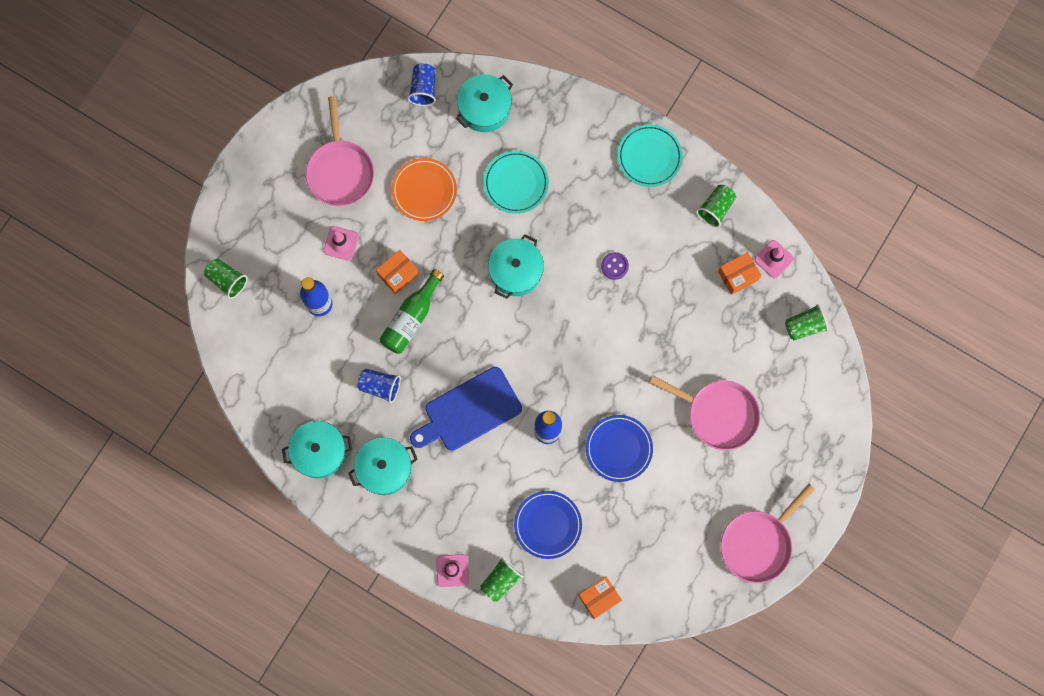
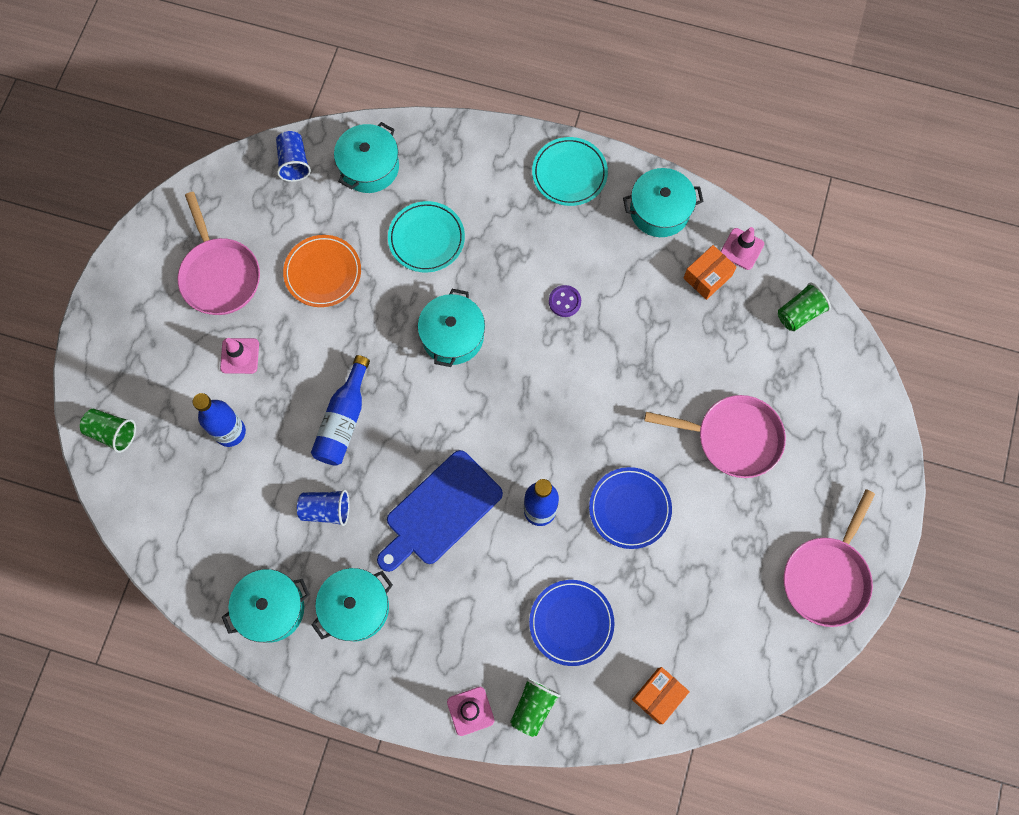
camera: 15 degrees left, 5 degrees down
orange box [376,250,419,294] -> none
green bottle [380,269,444,354] -> blue bottle [311,355,370,466]
green cup [696,185,736,227] -> turquoise pot [623,168,704,237]

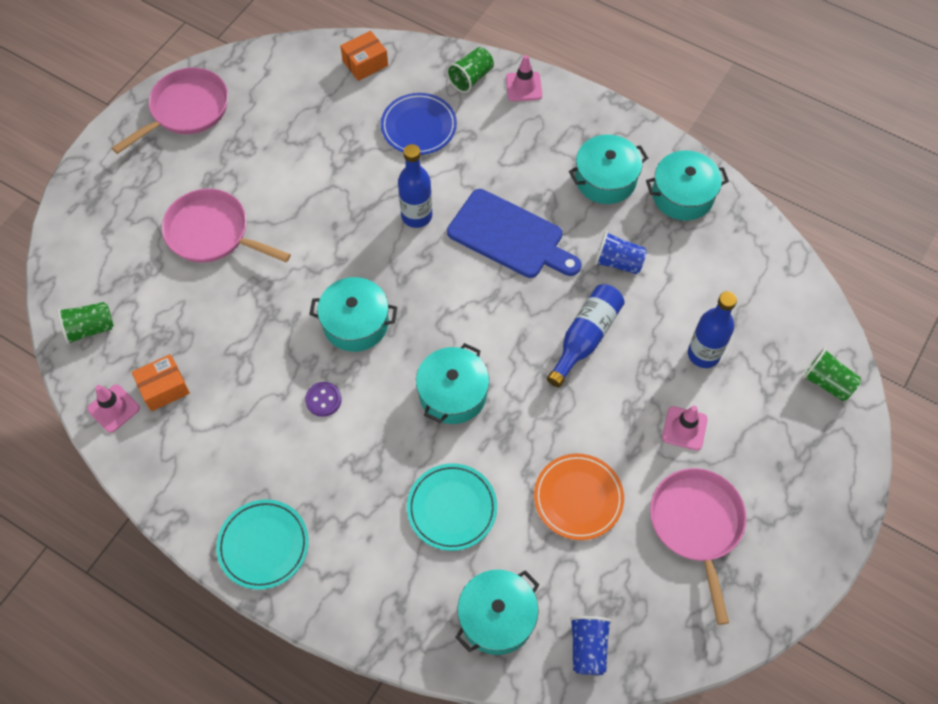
camera: 165 degrees left, 10 degrees down
blue cutting board [377,450,503,572] -> blue cutting board turned 60 degrees clockwise [447,189,581,278]
blue plate [589,467,672,549] -> none
turquoise pot [623,168,704,237] -> turquoise pot moved to [309,277,397,352]

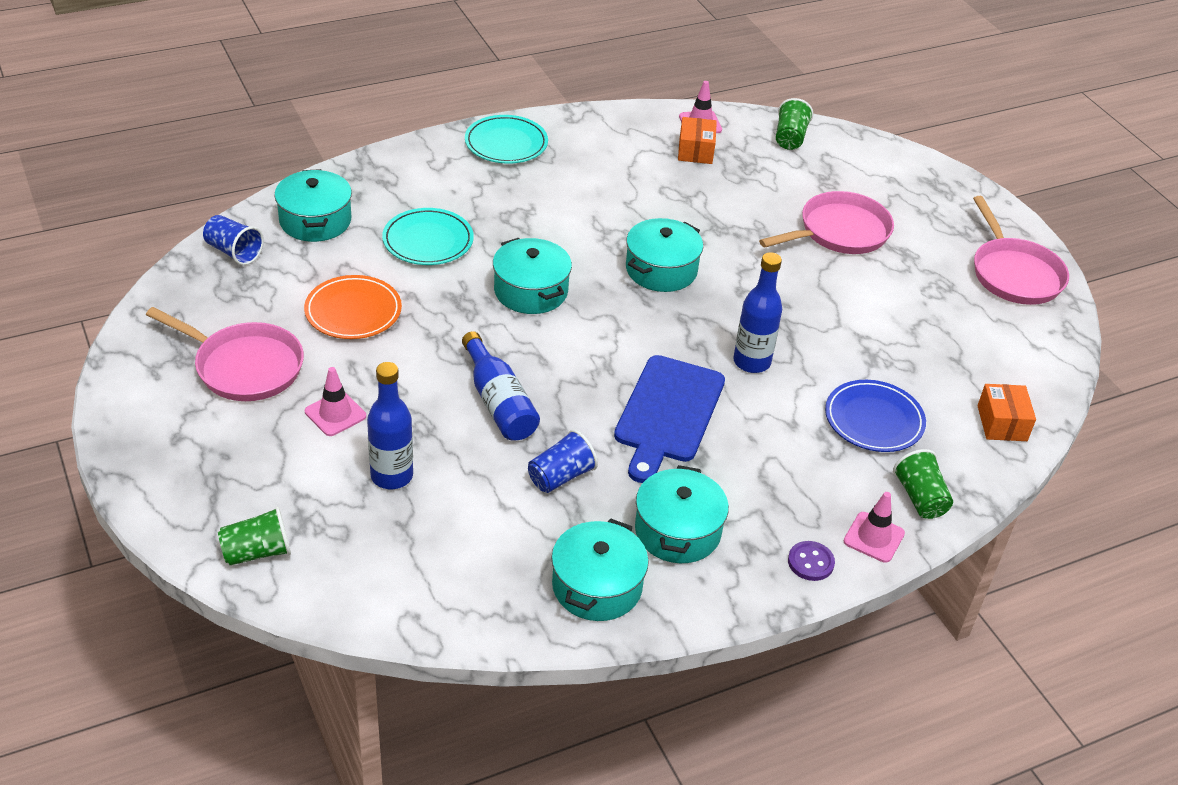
camera: 120 degrees right, 20 degrees down
purple button [305,382,342,417] -> purple button moved to [788,541,835,581]
blue cutting board [447,189,581,278] -> blue cutting board turned 45 degrees counterclockwise [614,355,725,483]

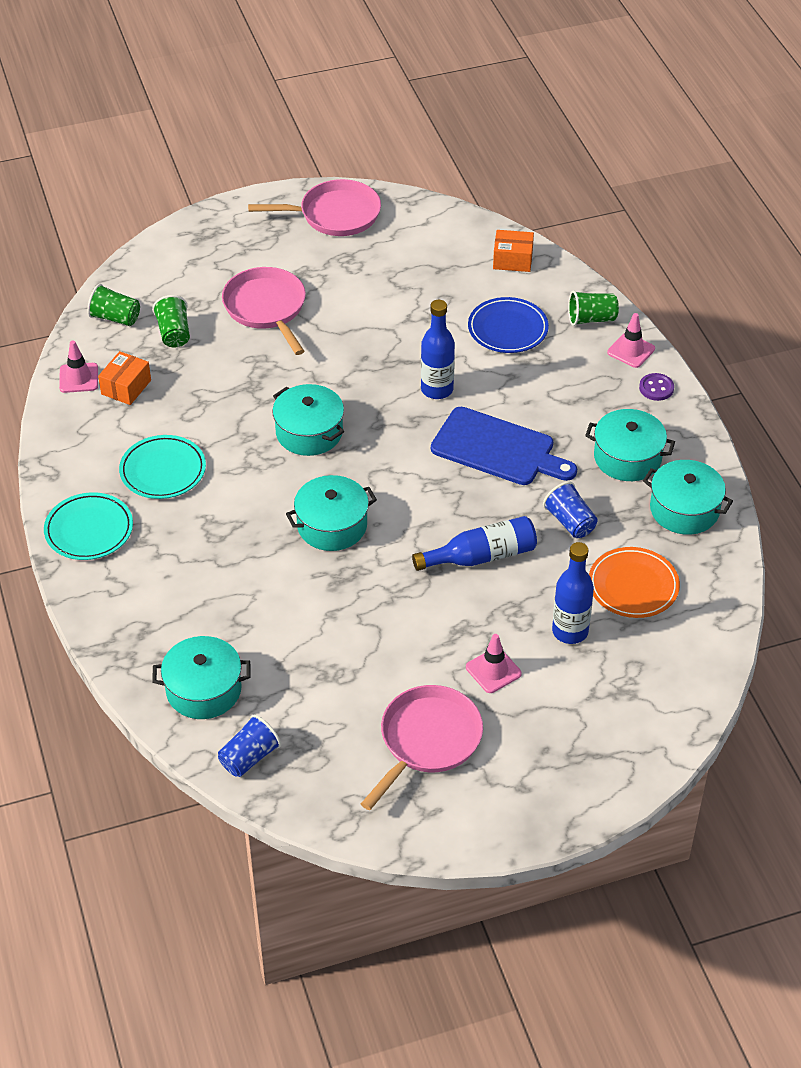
camera: 80 degrees left, 5 degrees up
green cup [218,507,291,565] -> green cup moved to [152,295,190,347]
orange plate [304,275,402,339] -> orange plate moved to [589,547,680,618]
turquoise plate [382,208,474,265] -> turquoise plate moved to [119,435,206,499]
orange box [678,117,717,164] -> orange box turned 75 degrees counterclockwise [98,351,151,405]

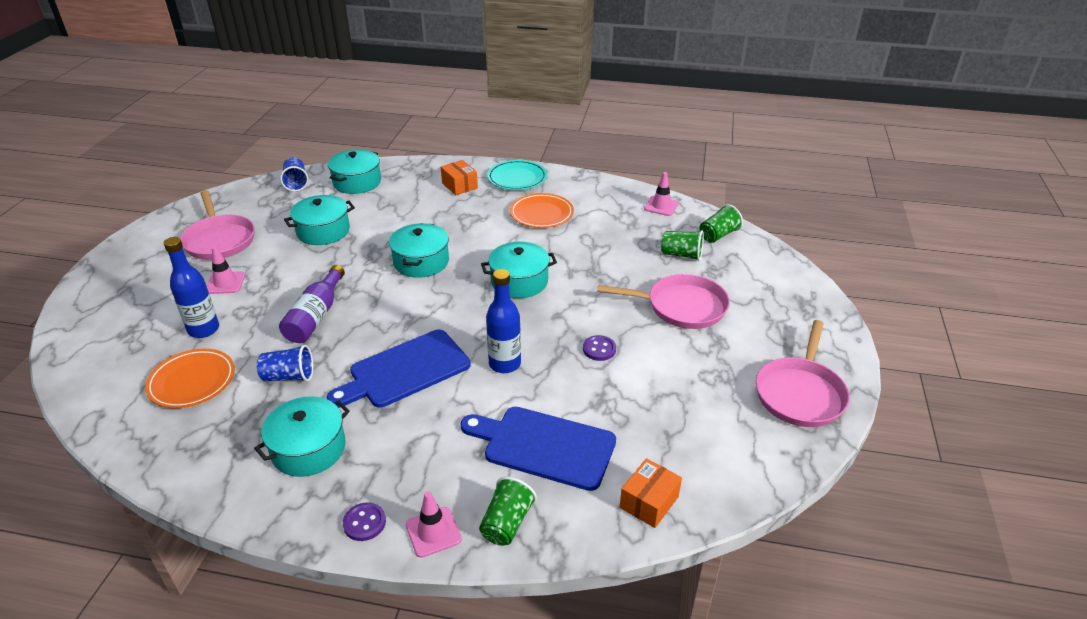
camera: 120 degrees right, 10 degrees down
orange box [98,351,151,405] -> orange box moved to [441,160,478,195]
turquoise plate [119,435,206,499] -> orange plate [510,193,574,228]
blue bottle [412,516,537,571] -> purple bottle [279,265,345,343]
blue plate [468,297,549,353] -> blue cutting board [461,407,616,491]
turquoise pot [643,460,733,535] -> turquoise pot moved to [284,195,355,245]
none -> purple button [583,335,616,361]

